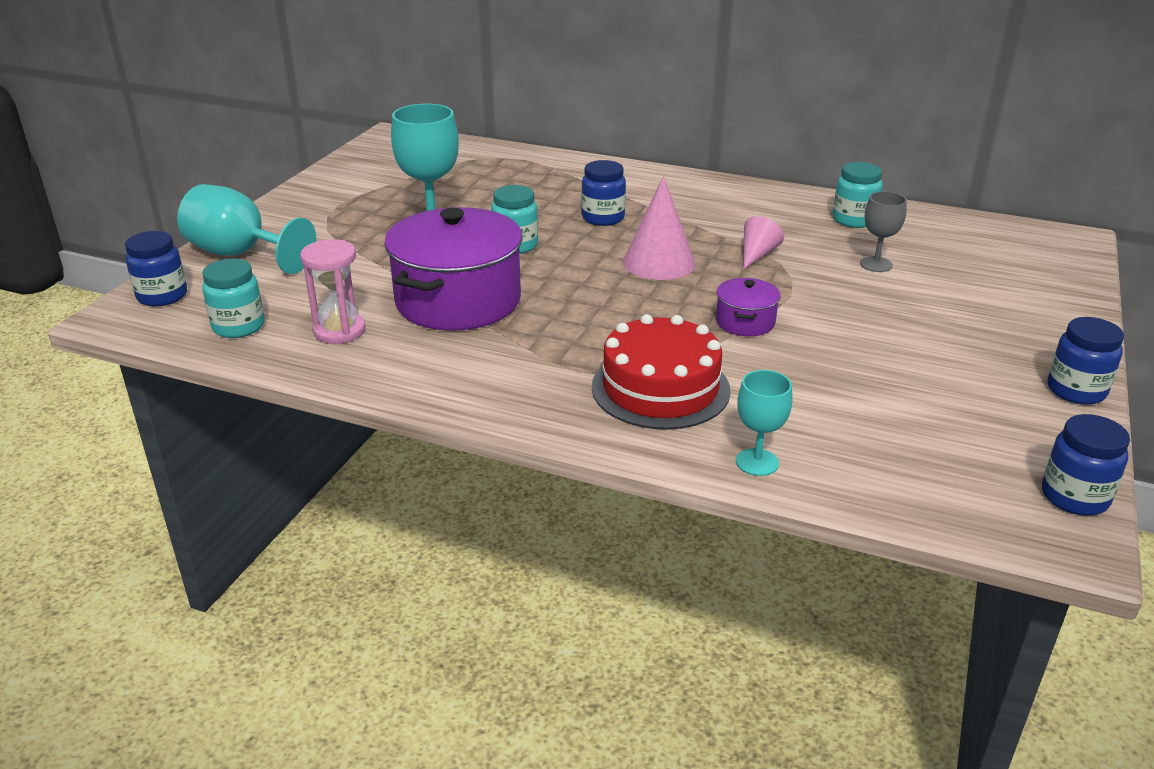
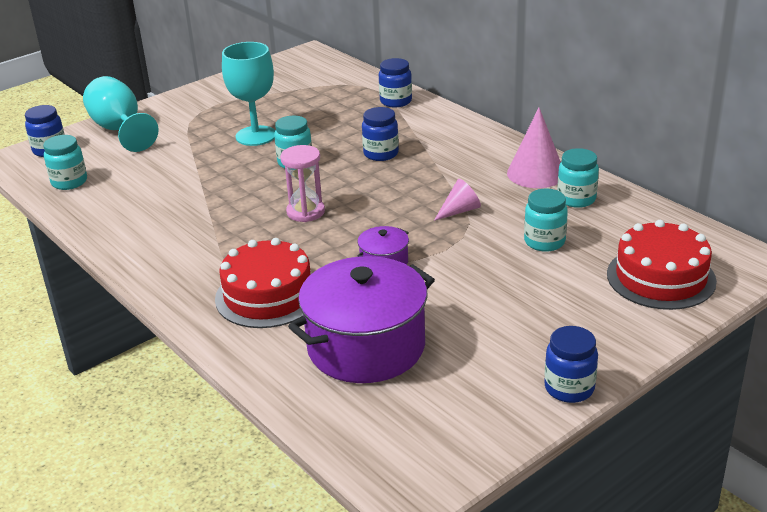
camera: 30 degrees right, 0 degrees up
pink hourglass [300,239,366,344] -> pink hourglass moved to [280,145,325,222]
purple pot [384,207,523,331] -> purple pot moved to [288,256,435,383]
pink cone [623,176,696,280] -> pink cone moved to [507,108,561,188]
turquoise goblet [736,370,792,476] -> none
grey goblet [860,191,907,272] -> turquoise jar [524,189,568,252]
blue jar [1042,414,1130,516] -> blue jar moved to [379,58,412,108]
none -> red cake [607,220,717,310]

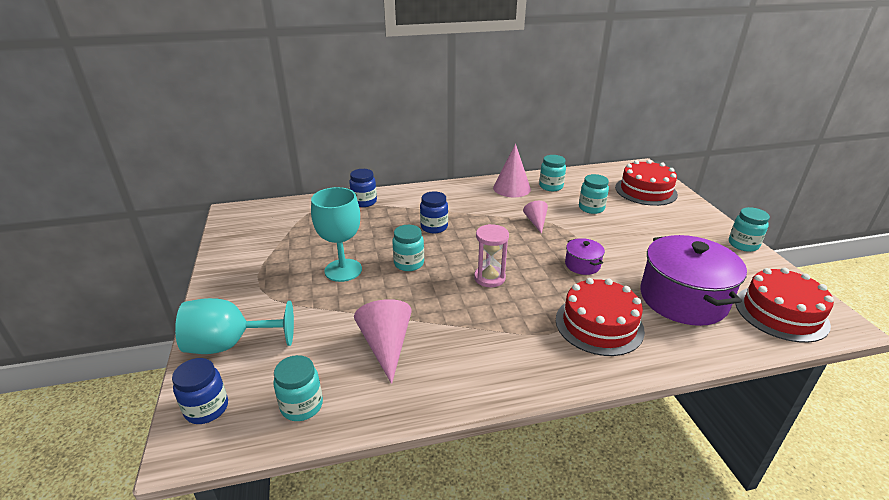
camera: 65 degrees left, 0 degrees up
blue jar [544,326,598,403] -> turquoise jar [729,207,770,252]
none -> pink cone [354,299,412,384]
none -> red cake [735,268,834,343]

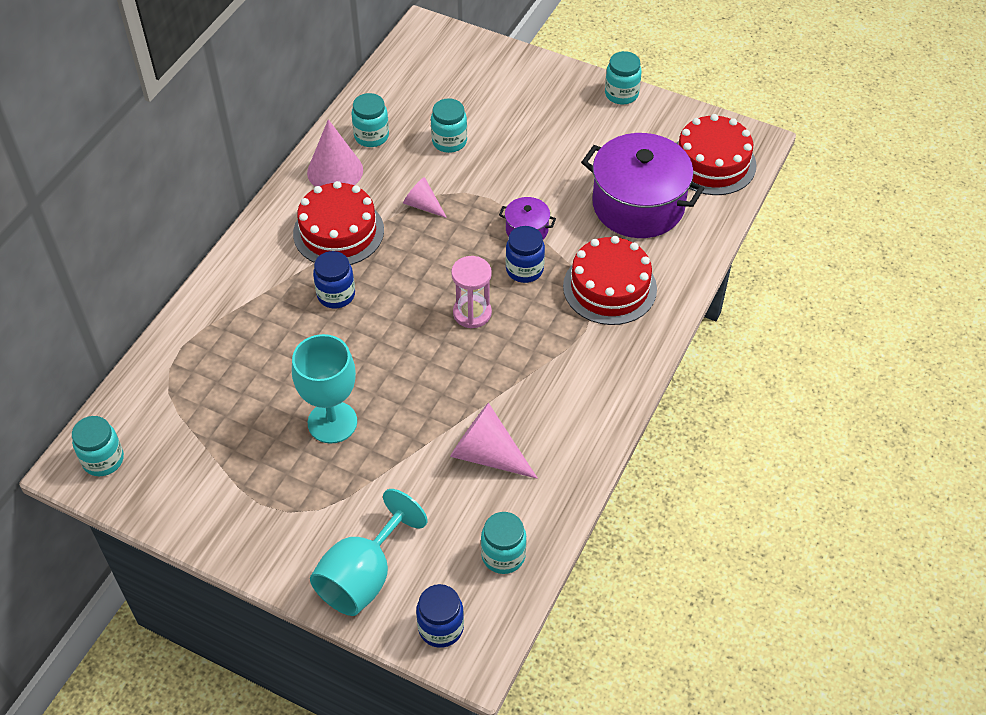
camera: 50 degrees left, 20 degrees up
blue jar [349,169,377,207] -> blue jar moved to [506,226,545,283]
turquoise jar [392,225,424,271] -> turquoise jar moved to [72,416,124,476]
red cake [615,160,678,206] -> red cake moved to [293,181,384,265]

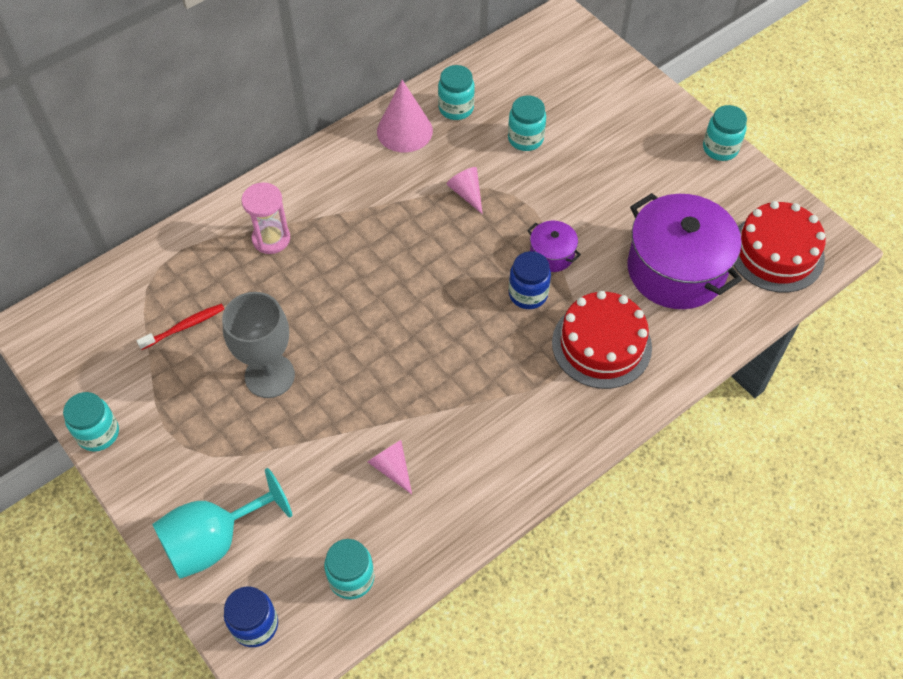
camera: 25 degrees right, 5 degrees up
turquoise jar [72,416,124,476] -> turquoise jar moved to [63,392,119,452]
turquoise goblet [292,334,357,444] -> grey goblet [222,292,295,398]
red cake [293,181,384,265] -> none
blue jar [313,251,355,308] -> none
pink cone [450,403,538,479] -> pink cone [368,440,412,494], size x0.59
pink hourglass [451,256,492,328] -> pink hourglass moved to [242,182,290,254]
none -> red toothbrush [136,303,224,350]

